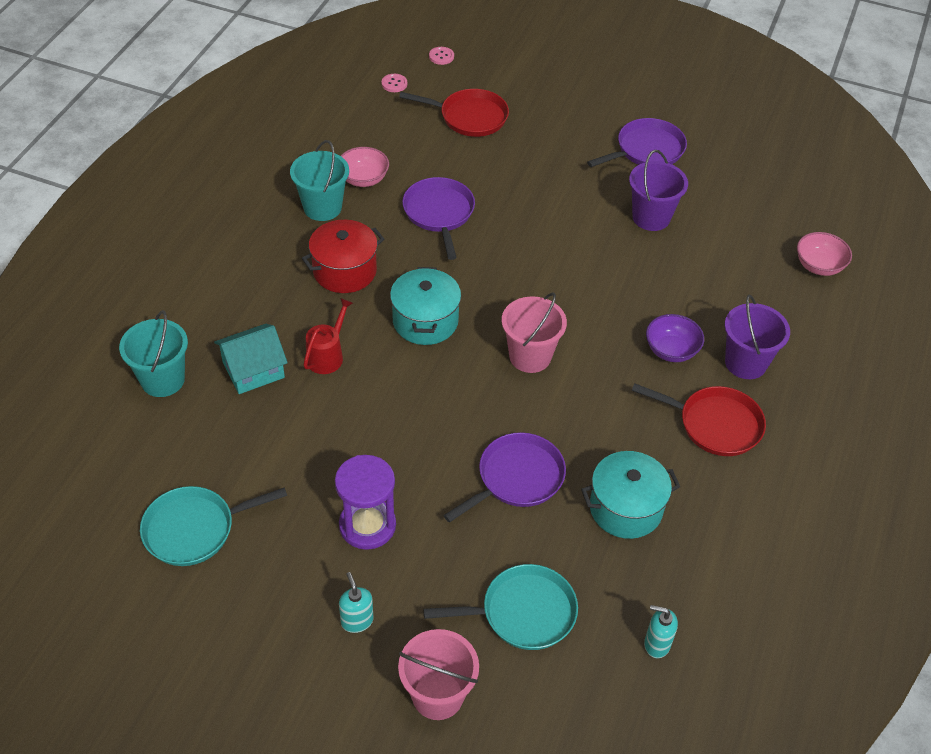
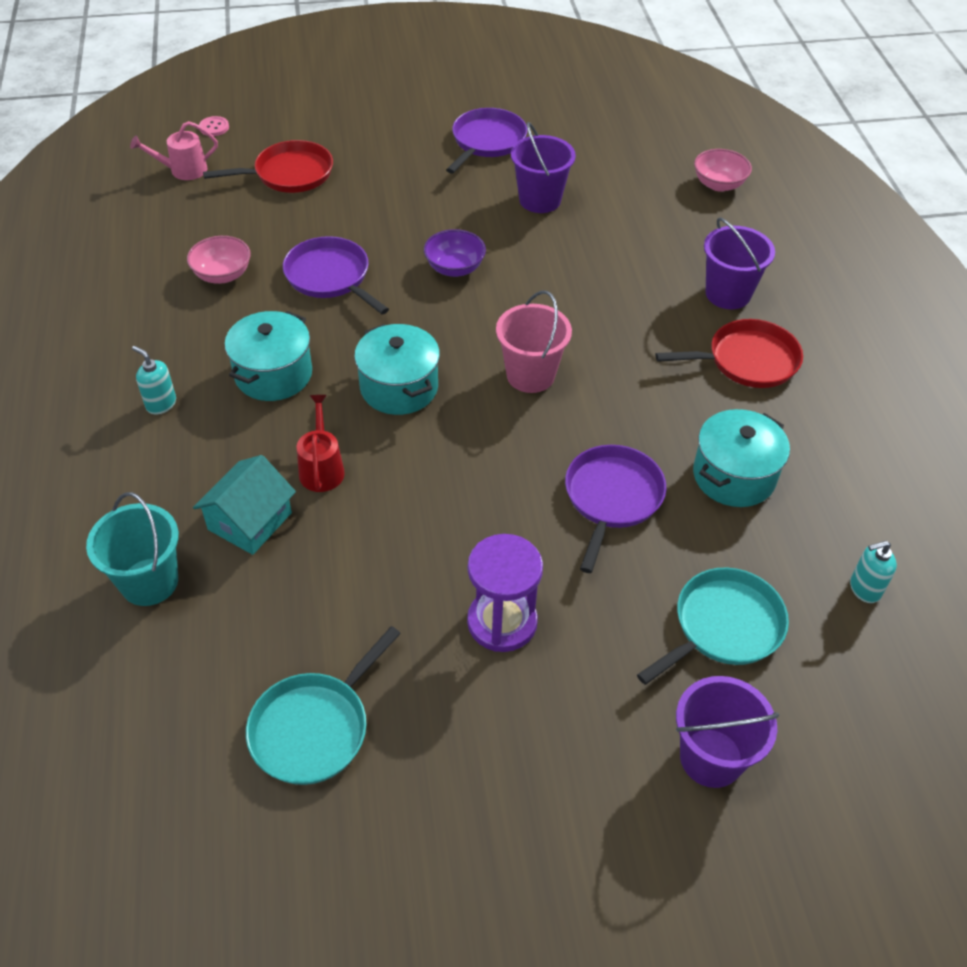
camera: 30 degrees left, 0 degrees up
turquoise bucket [290,140,349,221] -> none
red pot [302,220,385,293] -> turquoise pot [225,311,312,401]
turquoise soap dispenser [339,572,373,633] -> turquoise soap dispenser moved to [132,346,176,414]
pink button [382,74,407,92] -> pink watering can [130,121,218,180]
pink bucket [398,629,479,720] -> purple bucket [676,676,779,788]
purple bowl [646,314,704,362] -> purple bowl moved to [424,229,486,277]

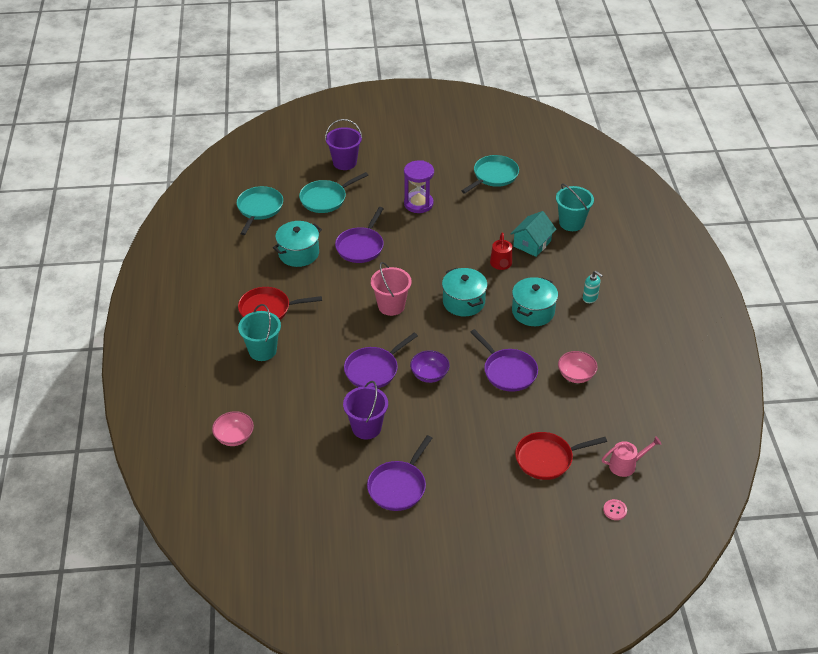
camera: 175 degrees left, 5 degrees down
purple bucket [704,217,775,309] -> turquoise bucket [238,304,281,361]
turquoise soap dispenser [850,541,897,603] -> turquoise pan [237,186,283,235]
none -> purple pan [344,333,418,389]

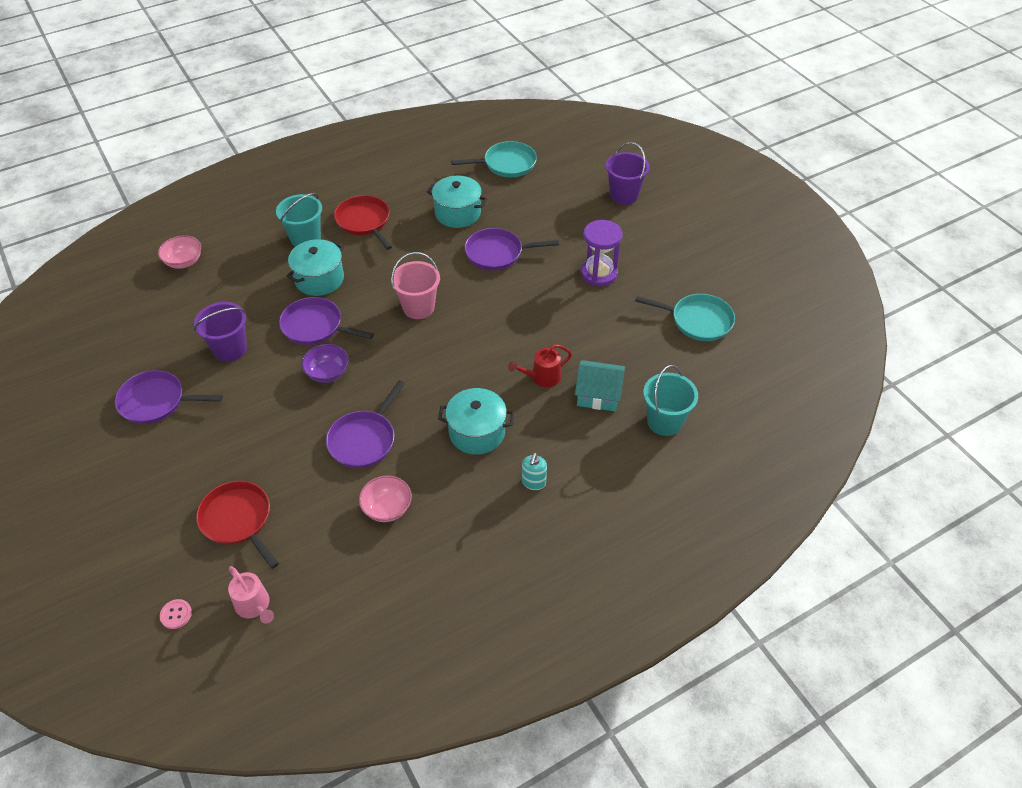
camera: 65 degrees right, 5 degrees up
turquoise pan [299,172,368,213] -> none
turquoise pot [442,268,487,316] -> turquoise pot moved to [287,239,344,296]

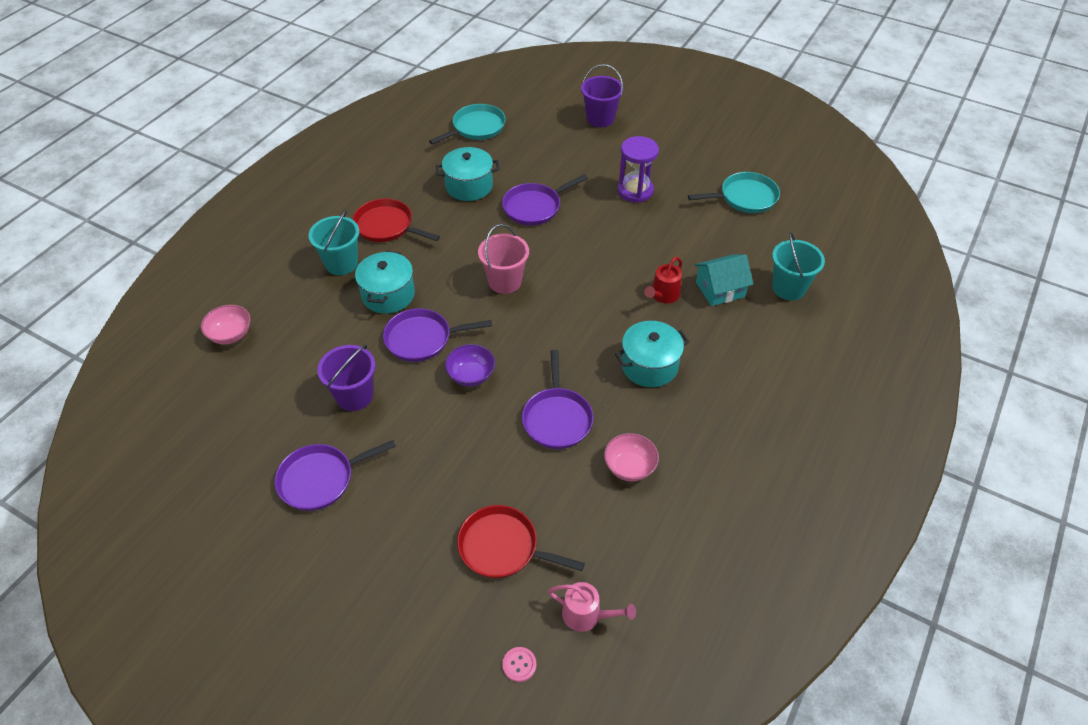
camera: 30 degrees left, 0 degrees up
turquoise soap dispenser [522,453,547,490] -> none

